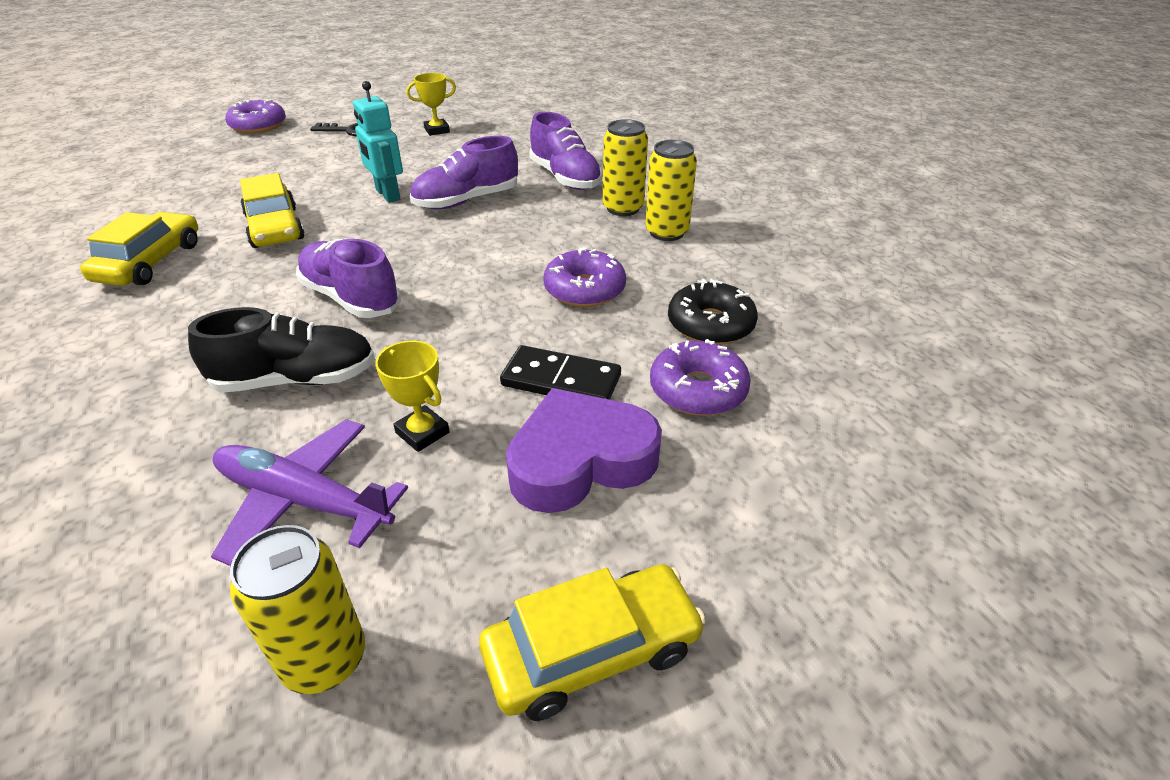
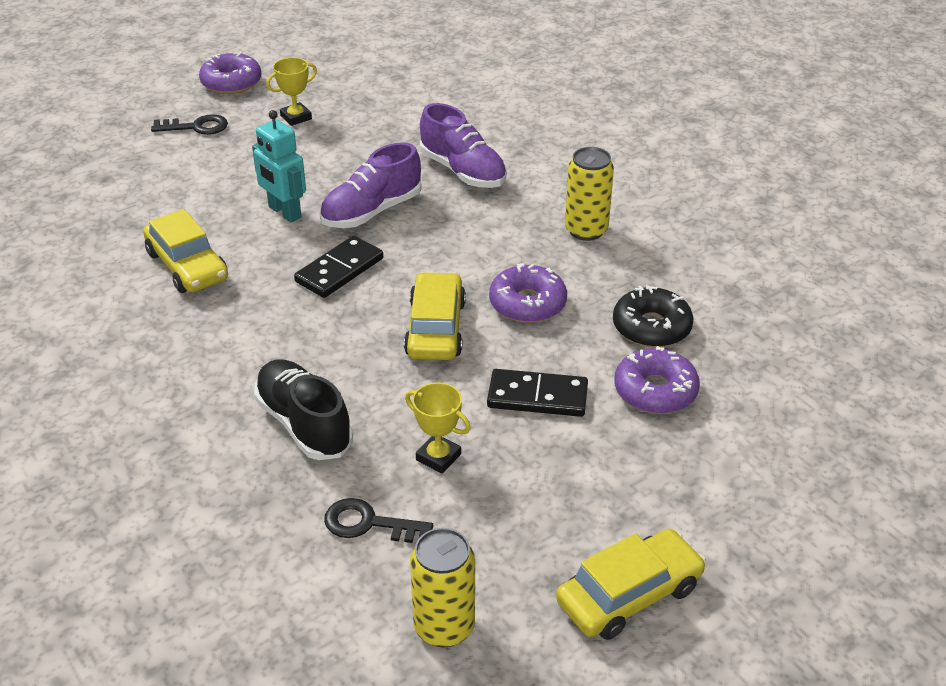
camera: 10 degrees left, 0 degrees up
yellow car [80,212,198,286] -> yellow car moved to [404,272,466,360]
black shoe [188,307,375,393] -> black shoe turned 105 degrees counterclockwise [254,359,353,460]
purple plane [211,419,408,566] -> black key [324,498,433,543]
purple donut [225,99,286,134] -> purple donut moved to [199,52,261,94]
purple shoe [296,239,401,318] -> none
purple heart [506,388,662,513] -> none
yellow can [603,119,648,216] -> none
none -> black domino [294,236,383,298]

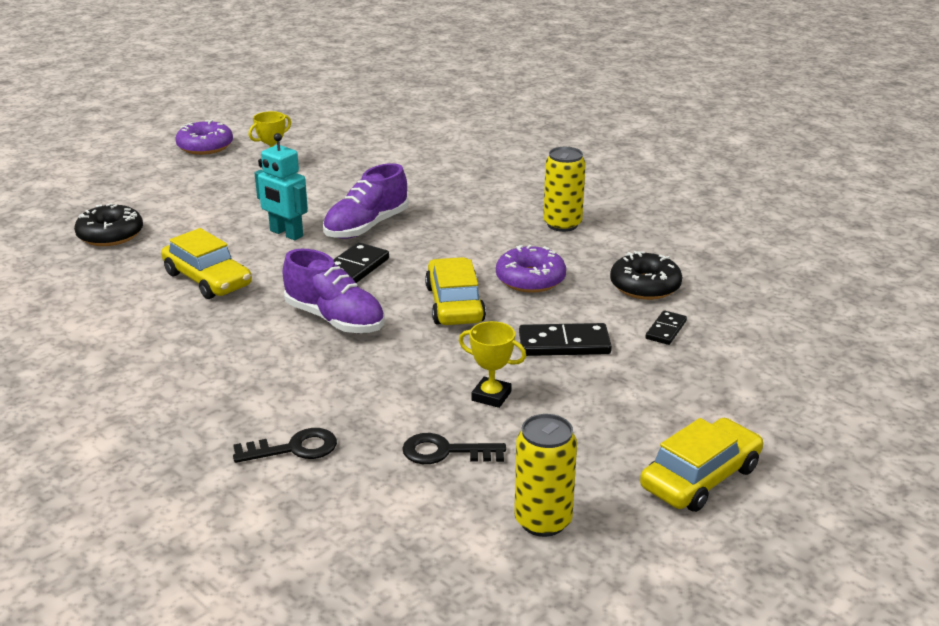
camera: 10 degrees left, 10 degrees down
black key [151,114,228,135] -> black key moved to [233,428,337,463]
black shoe [254,359,353,460] -> none
purple shoe [420,103,507,188] -> purple shoe moved to [283,249,385,333]
purple donut [614,346,700,414] -> black domino [646,310,687,345]
none -> black donut [74,203,143,246]

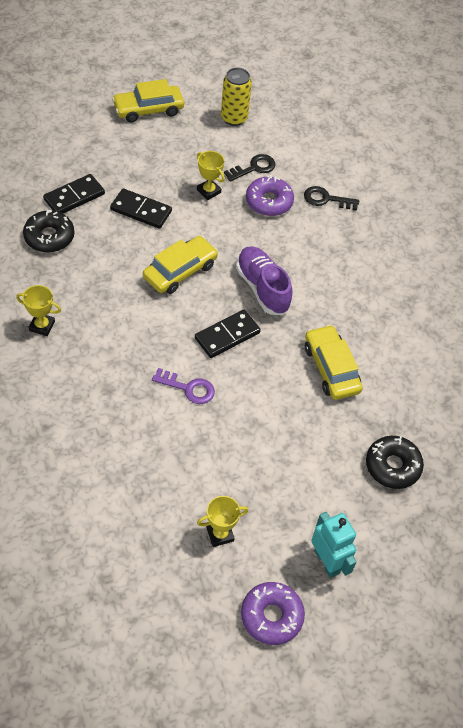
camera: 160 degrees left, 25 degrees up
turquoise robot [255,133,308,240] -> turquoise robot moved to [311,512,356,578]
purple shoe [323,163,408,239] -> purple key [152,368,215,404]
black key [402,433,506,464] -> black key turned 60 degrees counterclockwise [224,154,276,181]
yellow car [425,257,486,325] -> yellow car turned 150 degrees counterclockwise [143,236,218,294]
purple donut [496,245,566,293] -> purple donut moved to [246,175,294,216]
yellow can [543,147,586,232] -> yellow trophy [16,285,61,336]
black domino [646,310,687,345] -> black domino [43,174,105,213], size x1.67

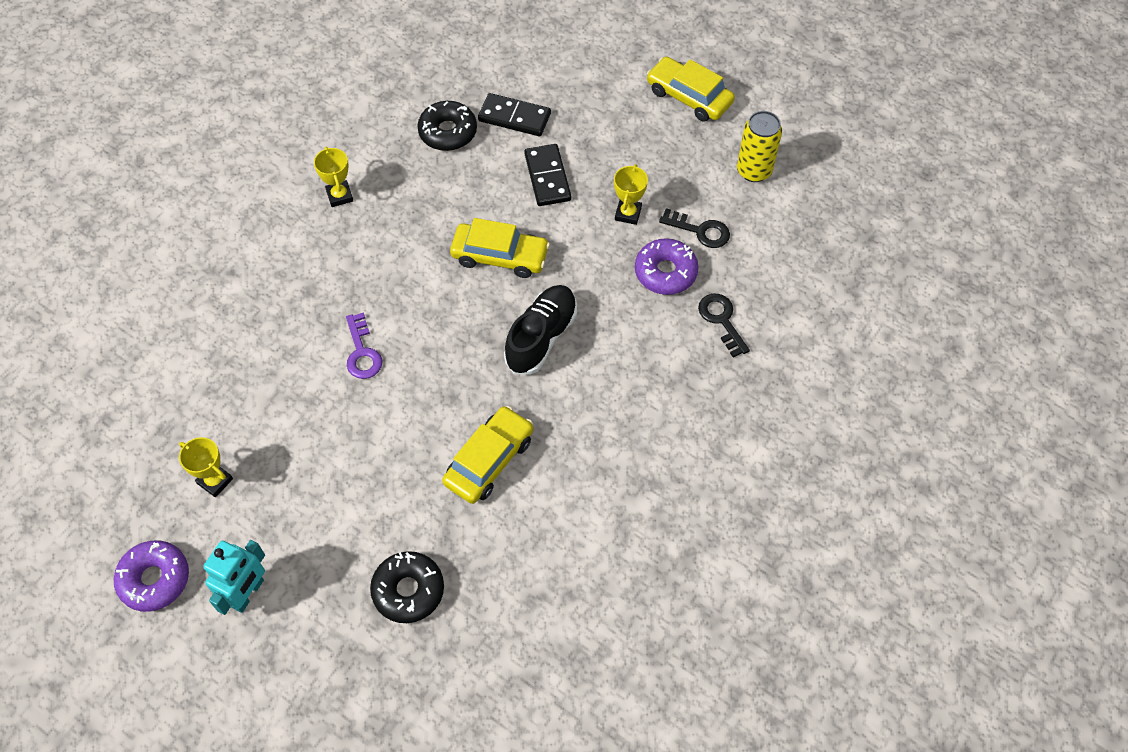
camera: 60 degrees right, 5 degrees up
black domino [195,310,261,358] -> none
purple shoe [236,246,292,315] -> black shoe [504,285,577,375]

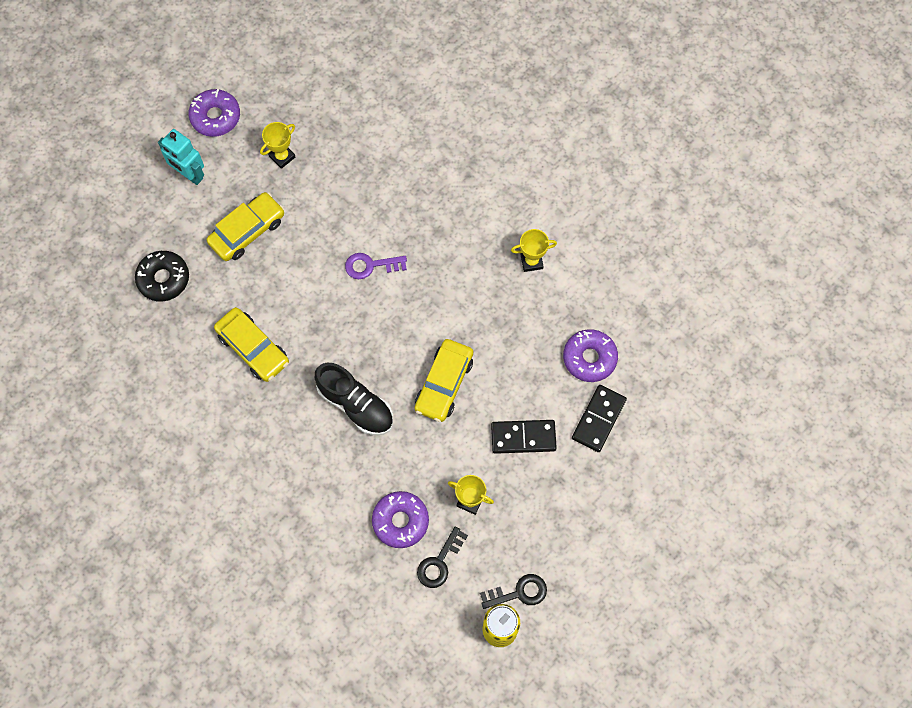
camera: 100 degrees right, 10 degrees up
black donut [417,101,477,151] -> purple donut [563,329,618,382]
yellow car [647,56,735,122] -> yellow car moved to [207,192,284,261]
black key [698,294,750,357] -> black key moved to [480,574,547,609]

